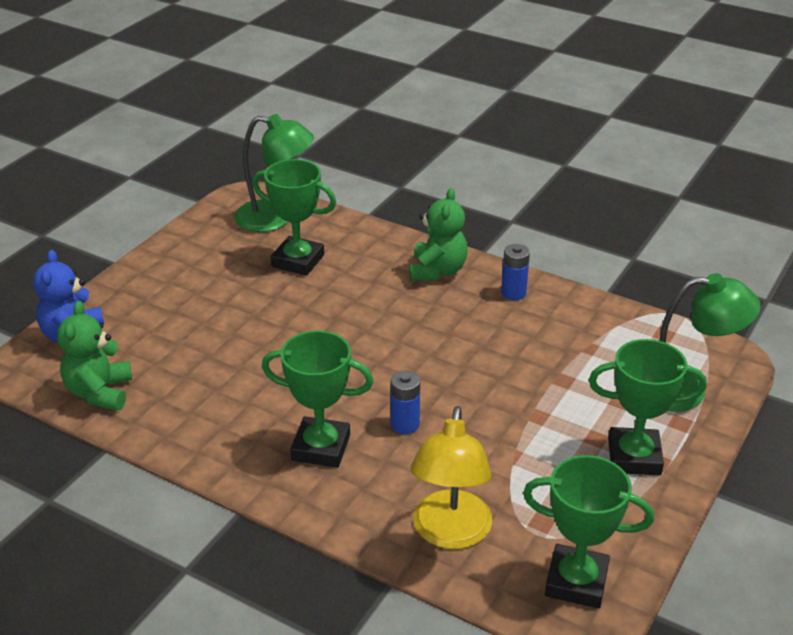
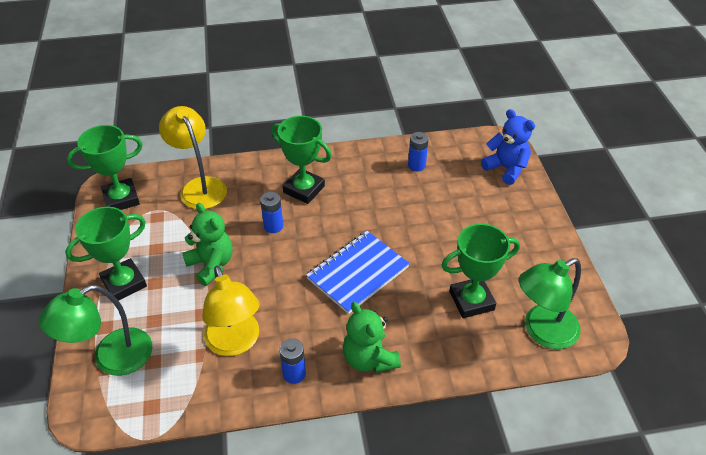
camera: 140 degrees right, 10 degrees up
green teddy bear [57,301,132,411] -> green teddy bear moved to [182,203,233,286]
green trophy [262,330,374,468] -> green trophy turned 60 degrees clockwise [271,116,332,204]
none -> yellow lamp [202,266,259,356]
none -> blue notebook [306,231,410,314]
none -> blue battery [408,132,429,171]

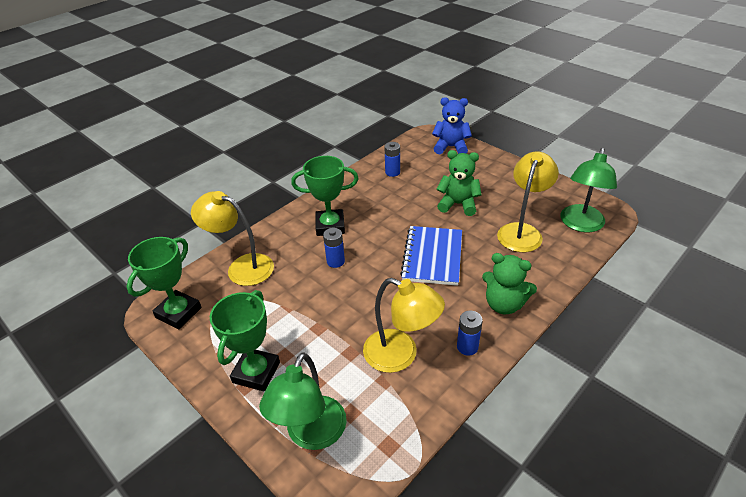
camera: 35 degrees left, 5 degrees down
green teddy bear [182,203,233,286] -> green teddy bear moved to [437,150,482,216]
green trophy [441,224,520,318] -> yellow lamp [497,151,559,252]

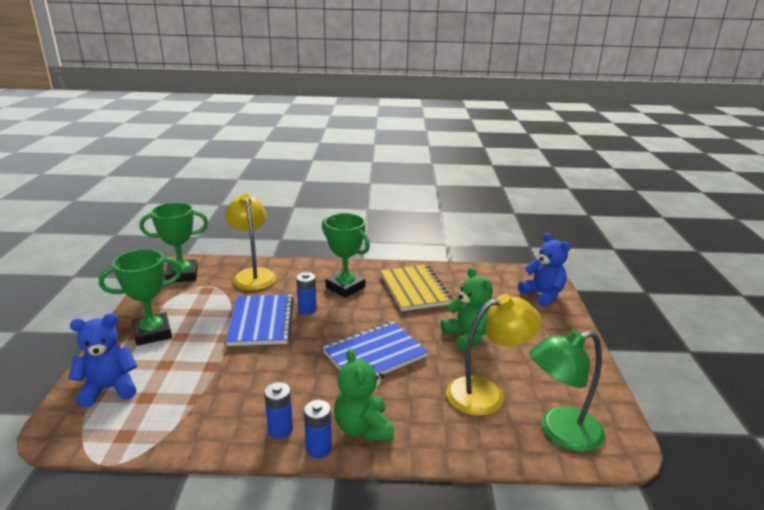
camera: 45 degrees right, 15 degrees down
green lamp [259,352,347,450] -> blue teddy bear [68,313,137,408]
yellow lamp [363,278,445,373] -> none
blue battery [385,142,400,177] -> blue battery moved to [304,400,332,458]
none -> blue notebook [226,295,294,346]
none -> yellow notebook [380,265,452,311]

